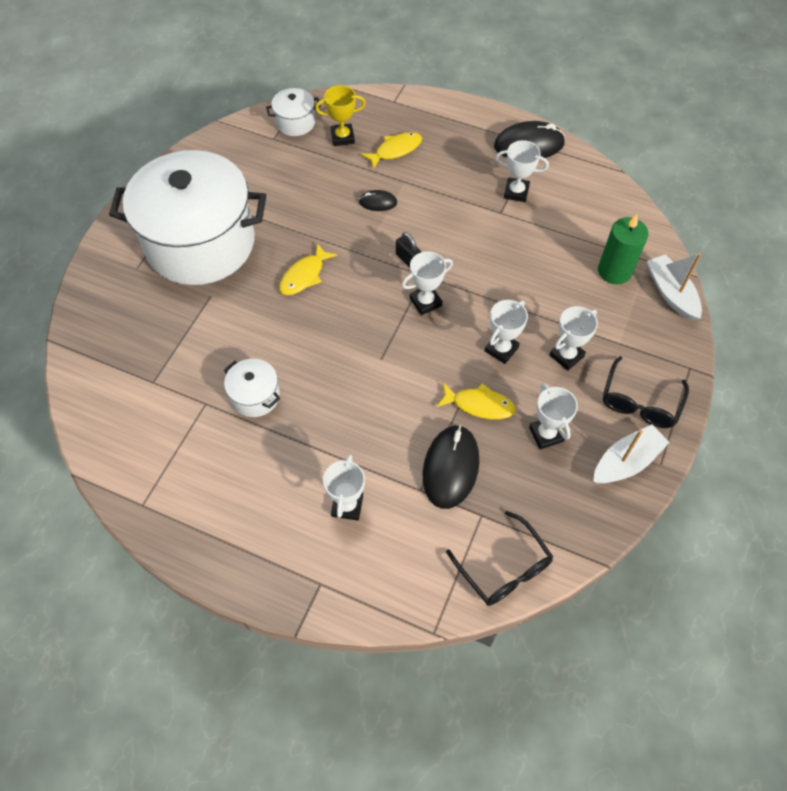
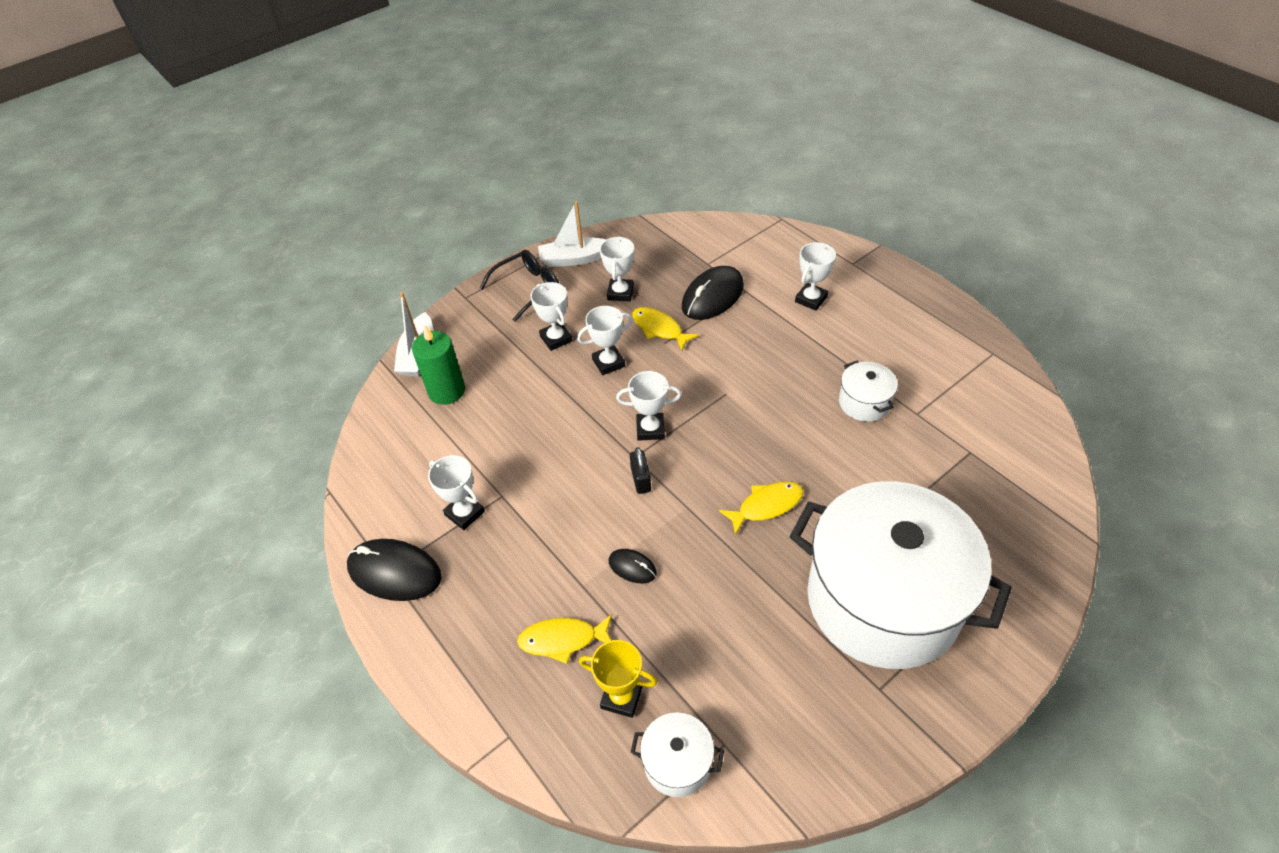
camera: 150 degrees left, 10 degrees down
black glasses [446,511,553,606] -> none
white trophy [549,306,598,371] -> white trophy turned 75 degrees clockwise [530,282,573,351]

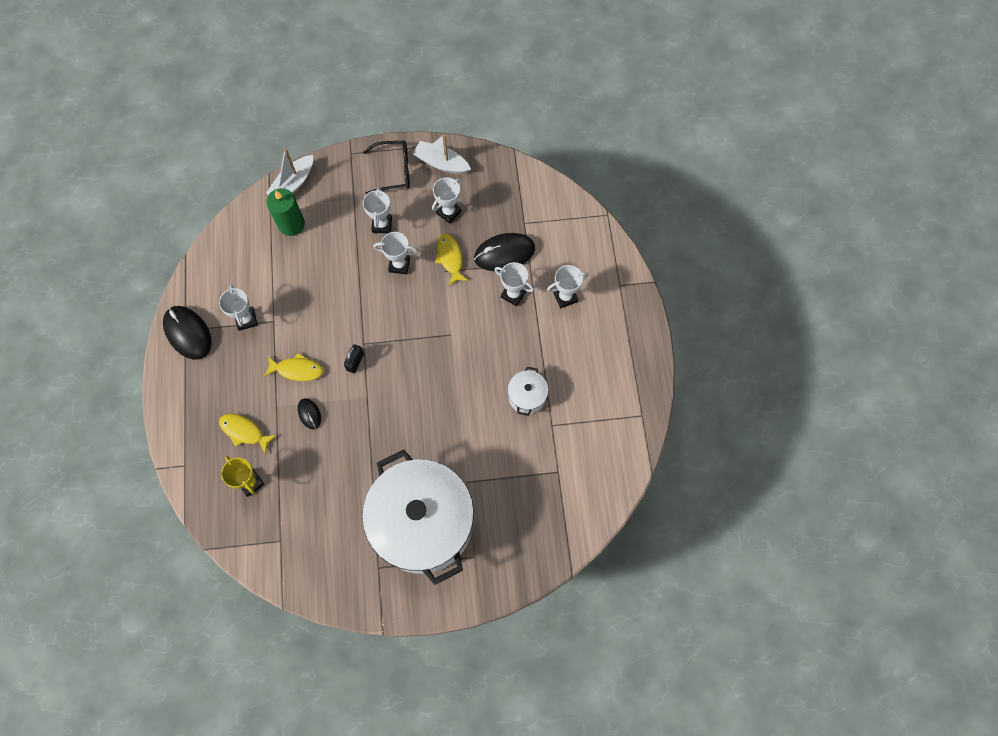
camera: 30 degrees right, 20 degrees up
white trophy [616,371,681,441] -> white trophy moved to [495,262,534,306]
white pot [630,712,724,797] -> none
yellow fish [719,482,804,535] -> yellow fish moved to [264,353,324,381]

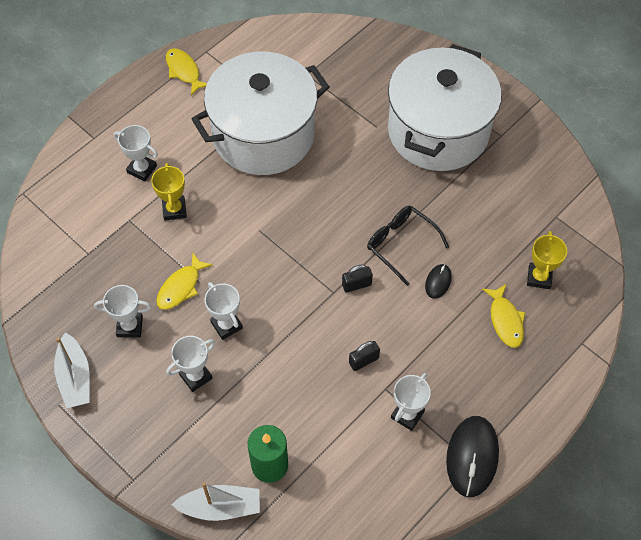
camera: 130 degrees left, 10 degrees down
yellow fish [264,353,324,381] -> yellow fish moved to [166,48,207,96]
black glasses [363,141,410,194] -> black glasses moved to [367,206,449,286]
black mouse [474,233,535,271] -> none
white trophy [495,262,534,306] -> yellow trophy [151,163,187,221]
white pot [507,367,548,416] -> white pot [191,52,329,175], size x2.50
none -> black padlock [349,341,380,371]

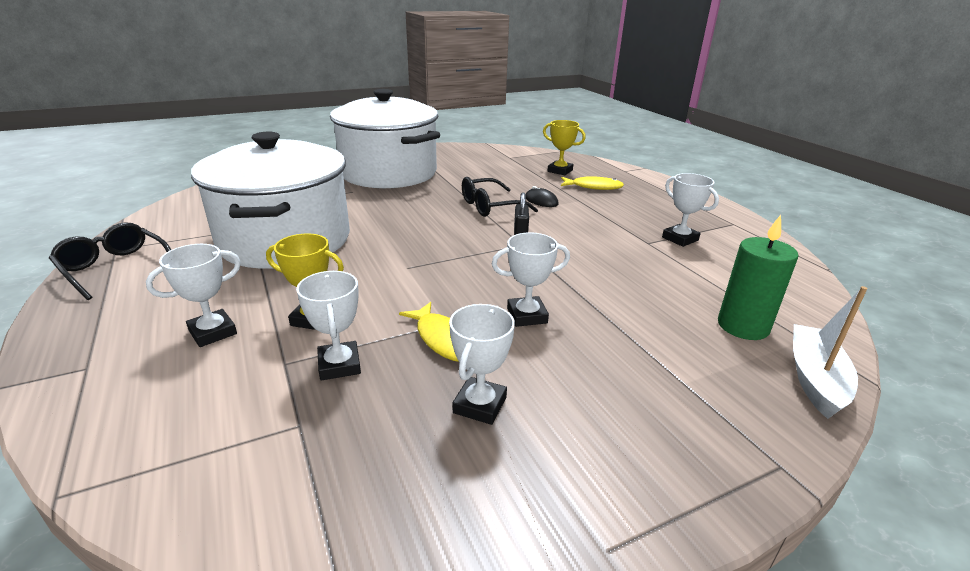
camera: 70 degrees left, 30 degrees down
white boat [54,332,90,408] -> none
yellow fish [166,48,207,96] -> black glasses [49,222,171,300]
white trophy [166,336,215,392] -> white trophy moved to [296,271,361,380]
black padlock [349,341,380,371] -> none
black mouse [446,416,499,497] -> none

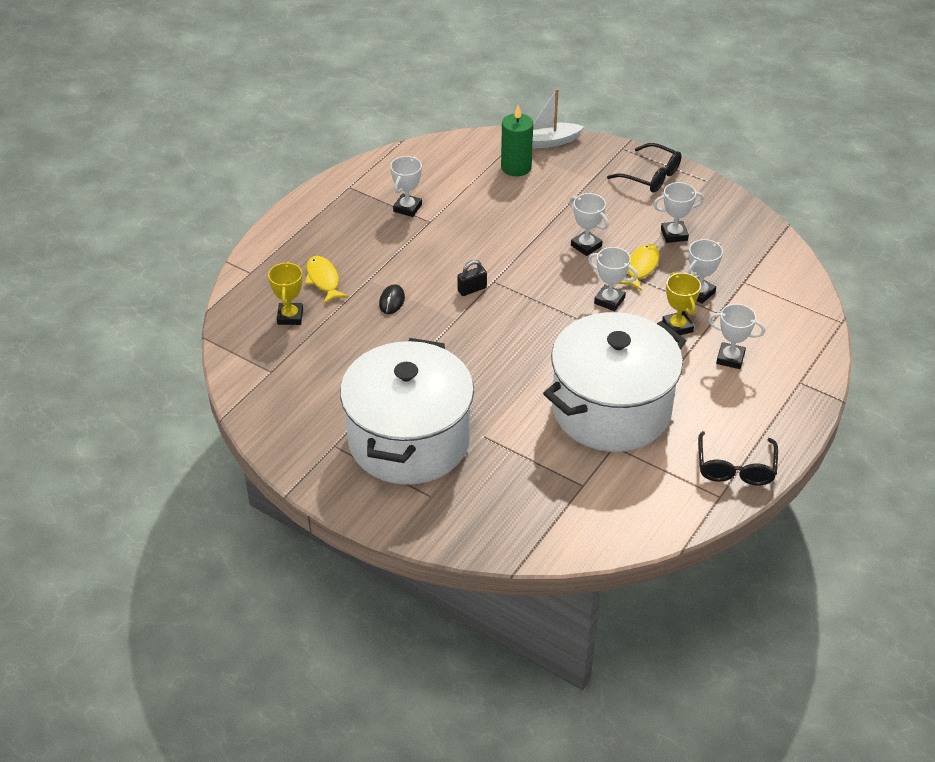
camera: 120 degrees left, 15 degrees up
black glasses [462,177,538,217] -> black glasses moved to [607,143,682,193]
none -> white trophy [588,247,638,311]

